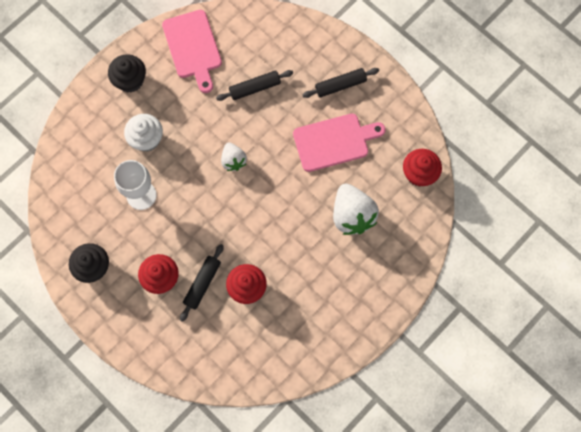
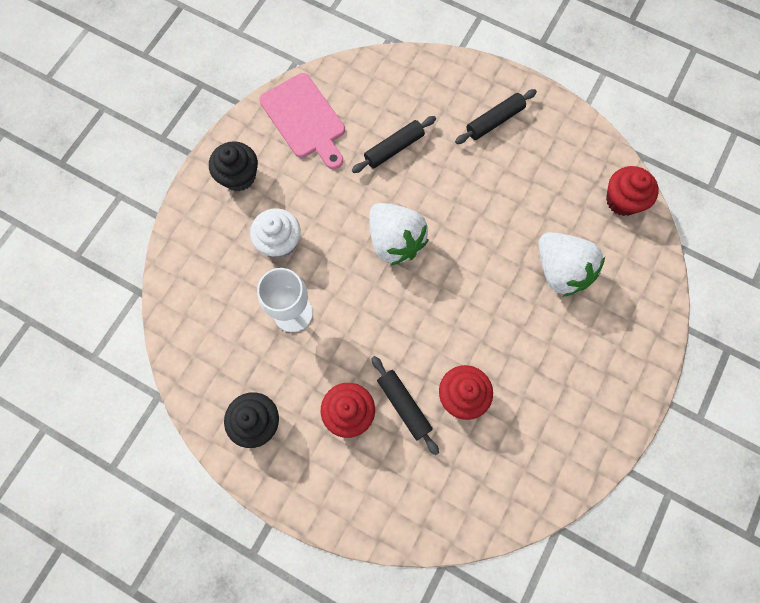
camera: 15 degrees left, 0 degrees up
black rolling pin [180,244,224,322] -> black rolling pin turned 45 degrees counterclockwise [371,356,439,455]
white strawberry [221,143,247,171] -> white strawberry [369,203,429,266], size x1.73
pink cutting board [293,114,386,172] -> none

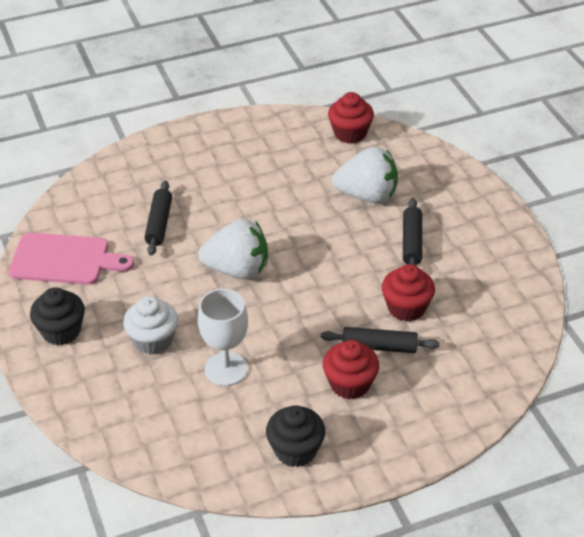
camera: 50 degrees left, 30 degrees down
black rolling pin [455,89,537,144] -> black rolling pin moved to [403,198,422,266]

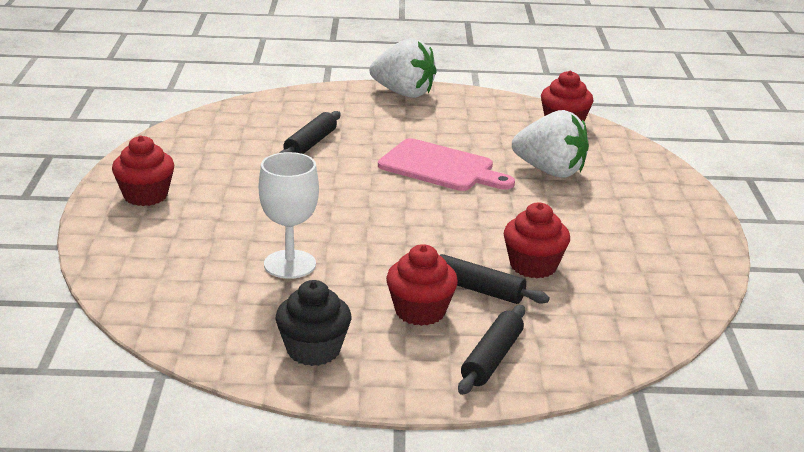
camera: 20 degrees right, 15 degrees down
pink cutting board [8,233,134,285] -> pink cutting board moved to [378,138,515,191]
black cupcake [30,288,85,346] -> red cupcake [112,136,174,206]
white cupcake [123,296,178,355] -> none
white strawberry [198,219,268,279] -> white strawberry moved to [370,38,437,98]
black rolling pin [403,198,422,266] -> black rolling pin moved to [458,305,525,395]

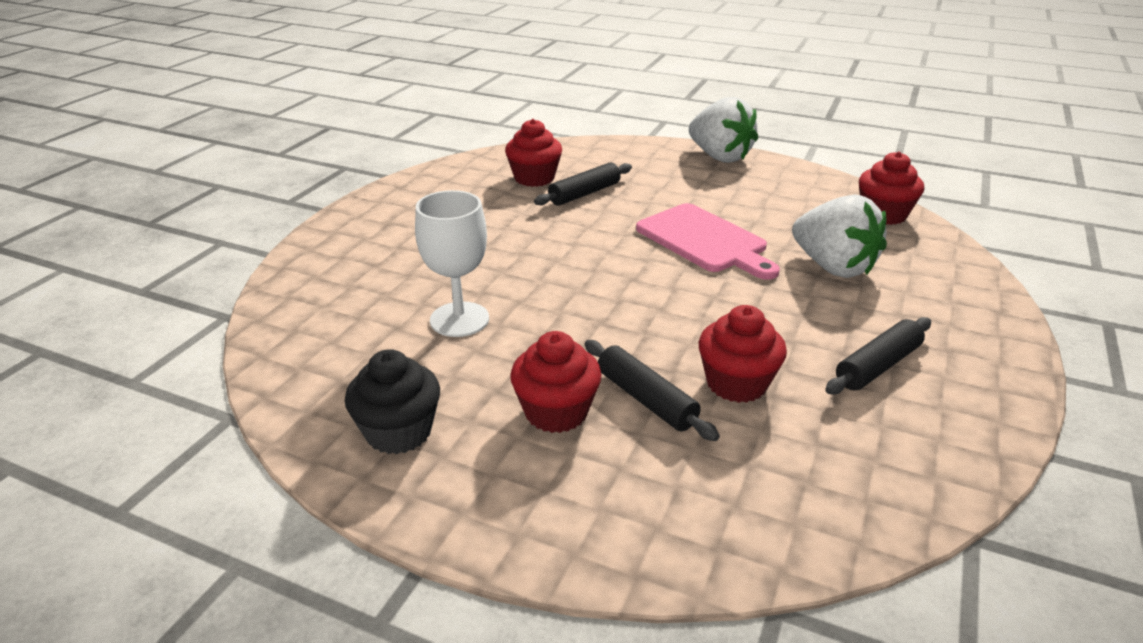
camera: 25 degrees right, 5 degrees up
red cupcake [112,136,174,206] -> red cupcake moved to [505,119,562,187]
black rolling pin [458,305,525,395] -> black rolling pin moved to [825,317,931,394]

